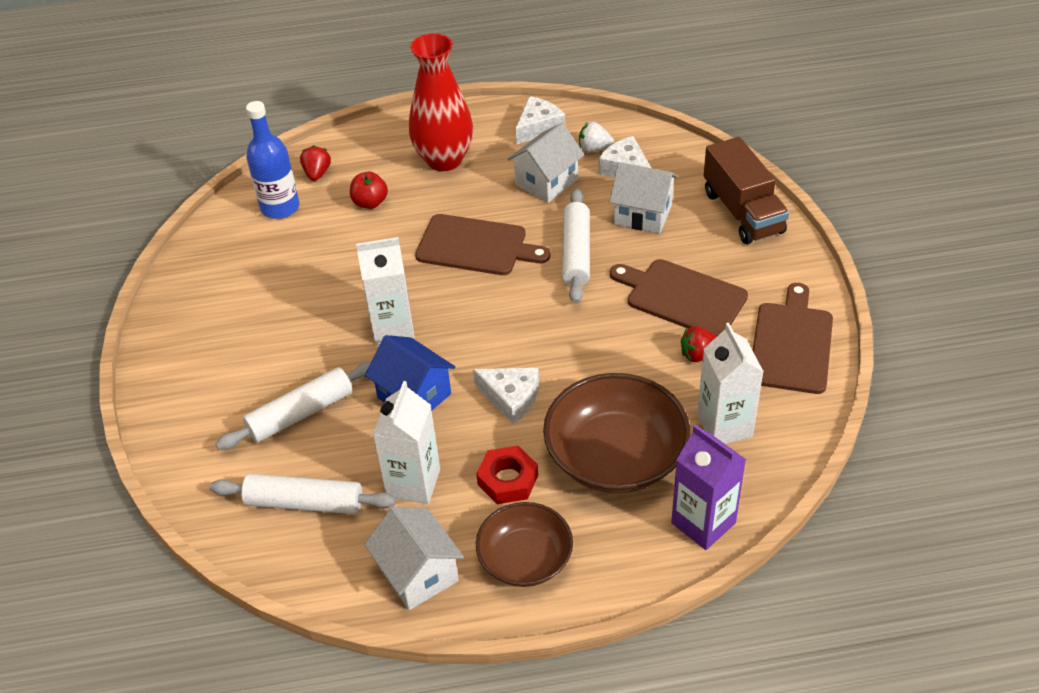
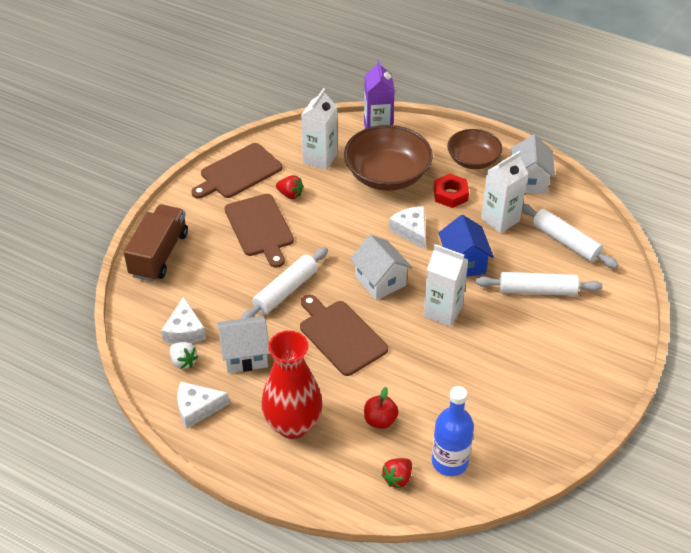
camera: 145 degrees left, 0 degrees up
white house [609,162,678,234] -> white house moved to [350,235,413,300]

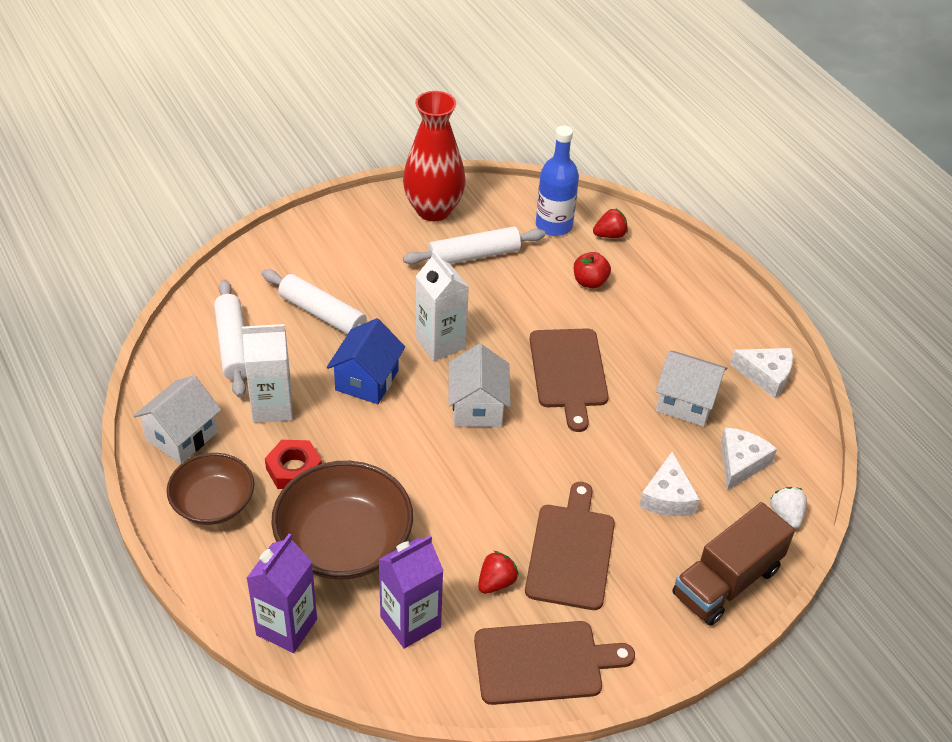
camera: 150 degrees left, 0 degrees up
white strawberry [170,342,198,369] -> white strawberry moved to [770,487,807,529]
white rolling pin [241,247,328,319] -> white rolling pin moved to [403,226,545,265]
red vase [261,330,323,439] -> red vase moved to [403,91,466,221]
red strawberry [276,175,303,199] -> red strawberry turned 75 degrees clockwise [478,551,519,594]
white carton [301,88,337,170] -> purple carton [378,535,444,649]
white cheese [389,206,426,249] -> white cheese moved to [639,451,700,516]

